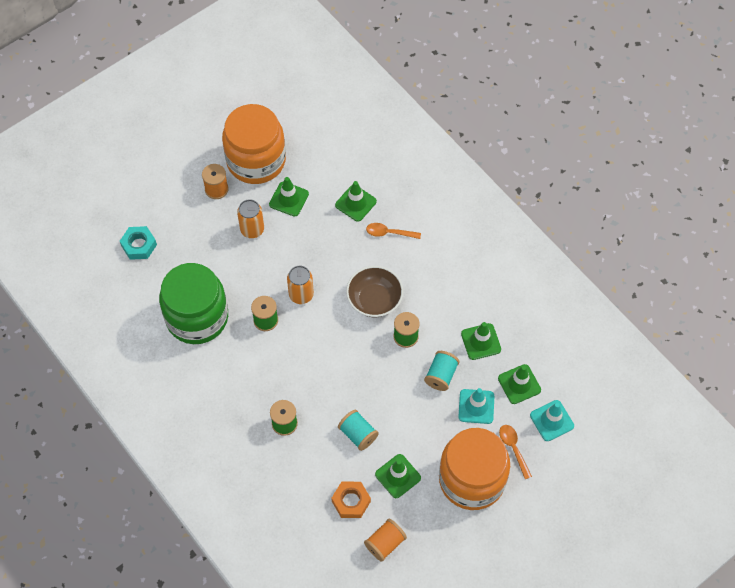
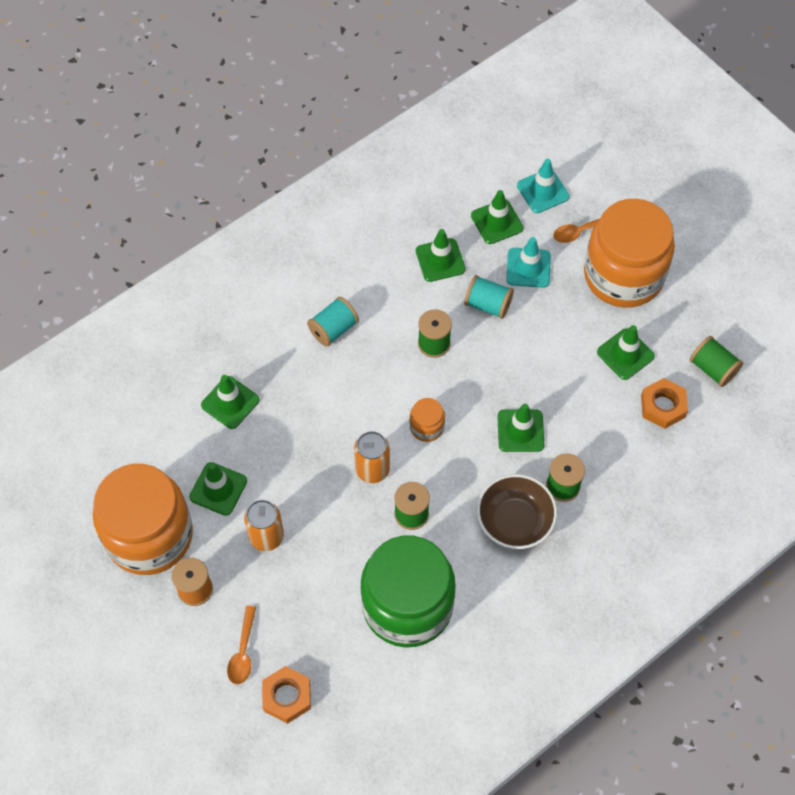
camera: 90 degrees left, 0 degrees up
turquoise nut [120,226,157,260] -> orange nut [262,666,311,724]
turquoise spool [338,410,379,451] -> turquoise spool moved to [307,297,359,347]
brown bowl [346,266,403,317] -> brown bowl moved to [477,474,557,549]
orange spool [364,519,407,562] -> green spool [690,336,743,387]
orange spoon [366,223,421,239] -> orange spoon moved to [227,606,256,684]
none -> orange jar [410,398,445,442]
none -> green traffic cone [497,404,544,452]

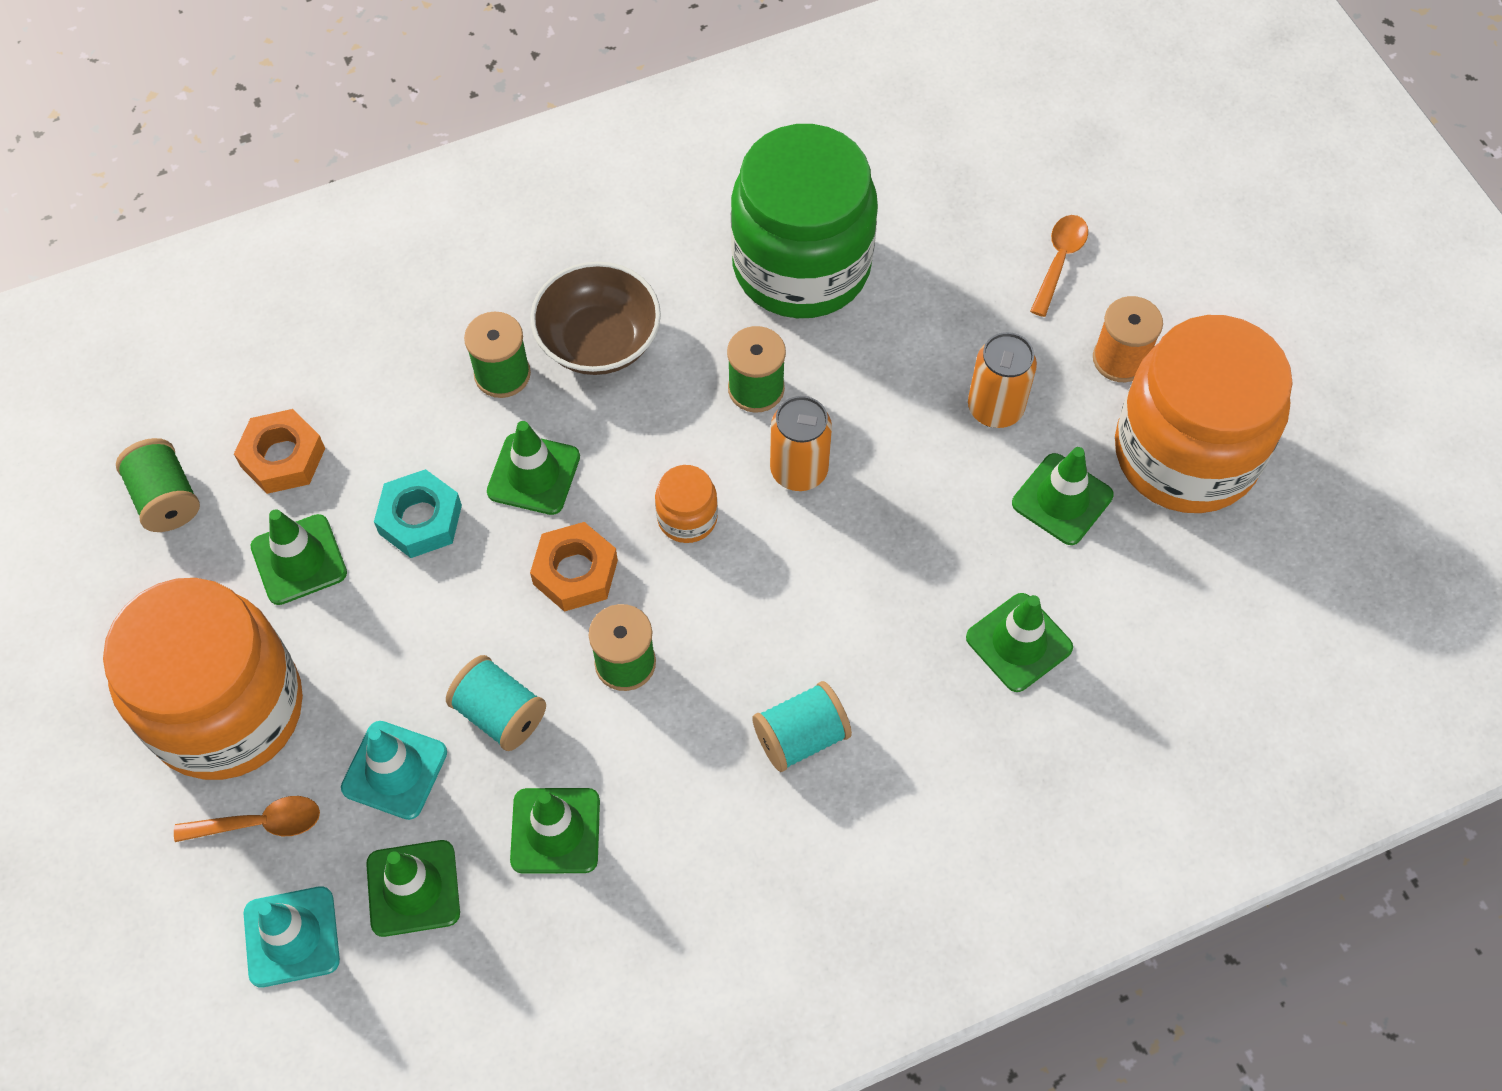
camera: 165 degrees left, 0 degrees up
orange nut [262,666,311,724] -> orange nut moved to [530,522,618,612]
none -> turquoise nut [374,469,462,558]

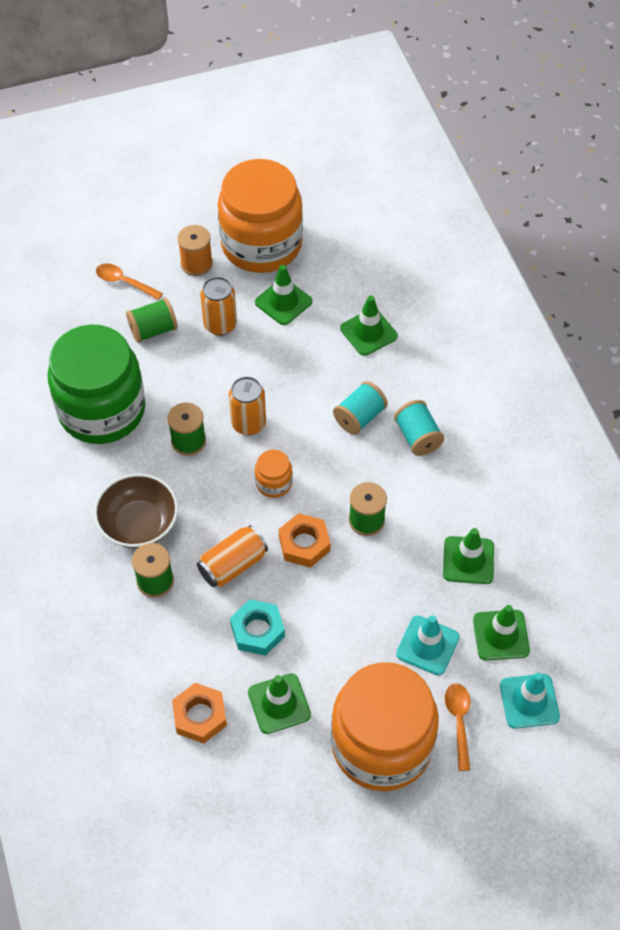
camera: 85 degrees left, 5 degrees down
green spool [116,438,200,532] -> green spool moved to [126,298,177,343]
turquoise spool [446,655,546,751] -> turquoise spool moved to [333,381,388,435]
green traffic cone [487,421,580,515] -> orange can [197,525,268,587]

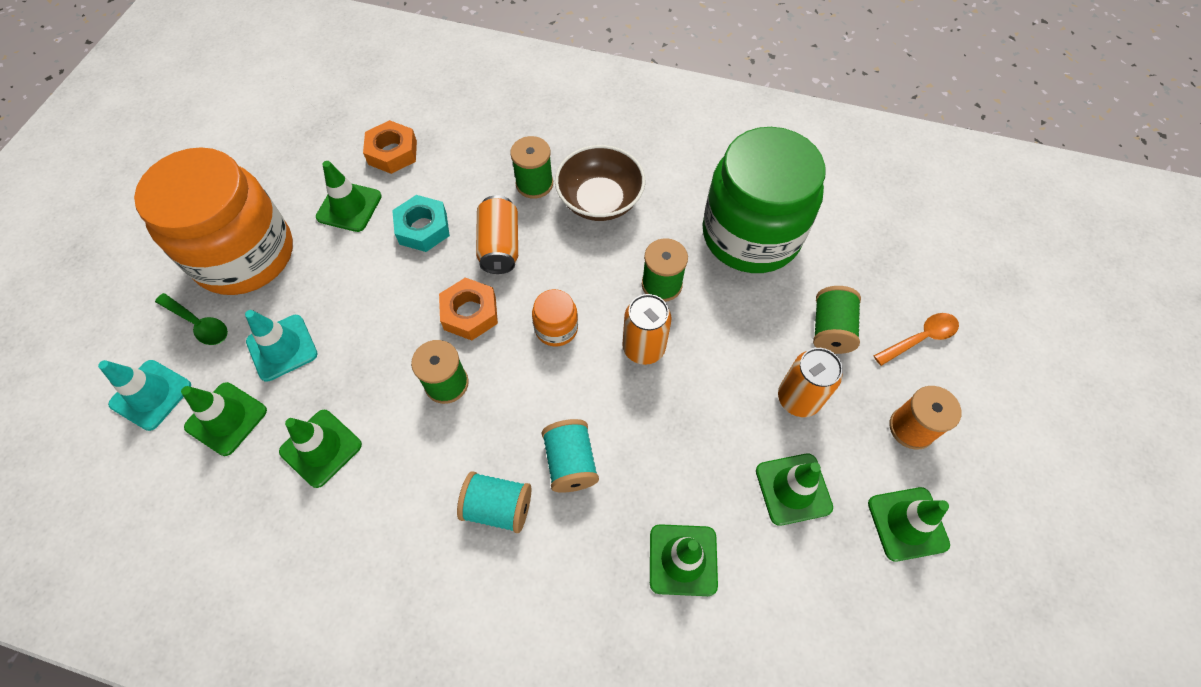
camera: 125 degrees right, 5 degrees up
orange jar [218,159,303,273] -> green traffic cone [868,487,950,562]
orange spoon [445,683,470,771] -> green spoon [155,293,228,345]

